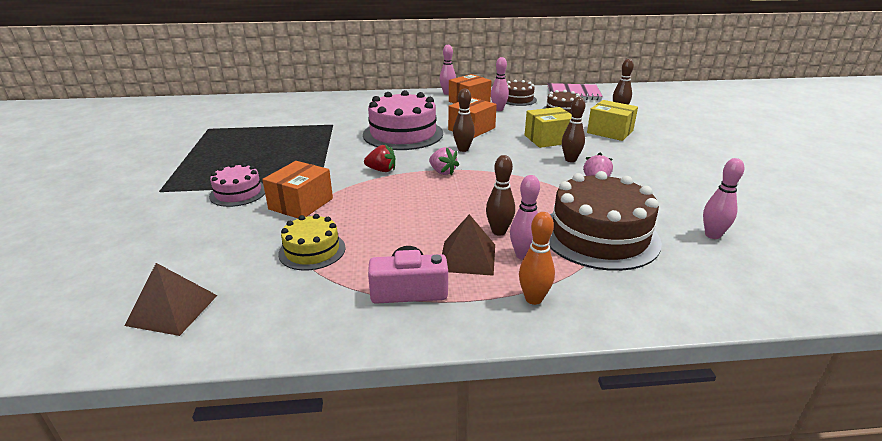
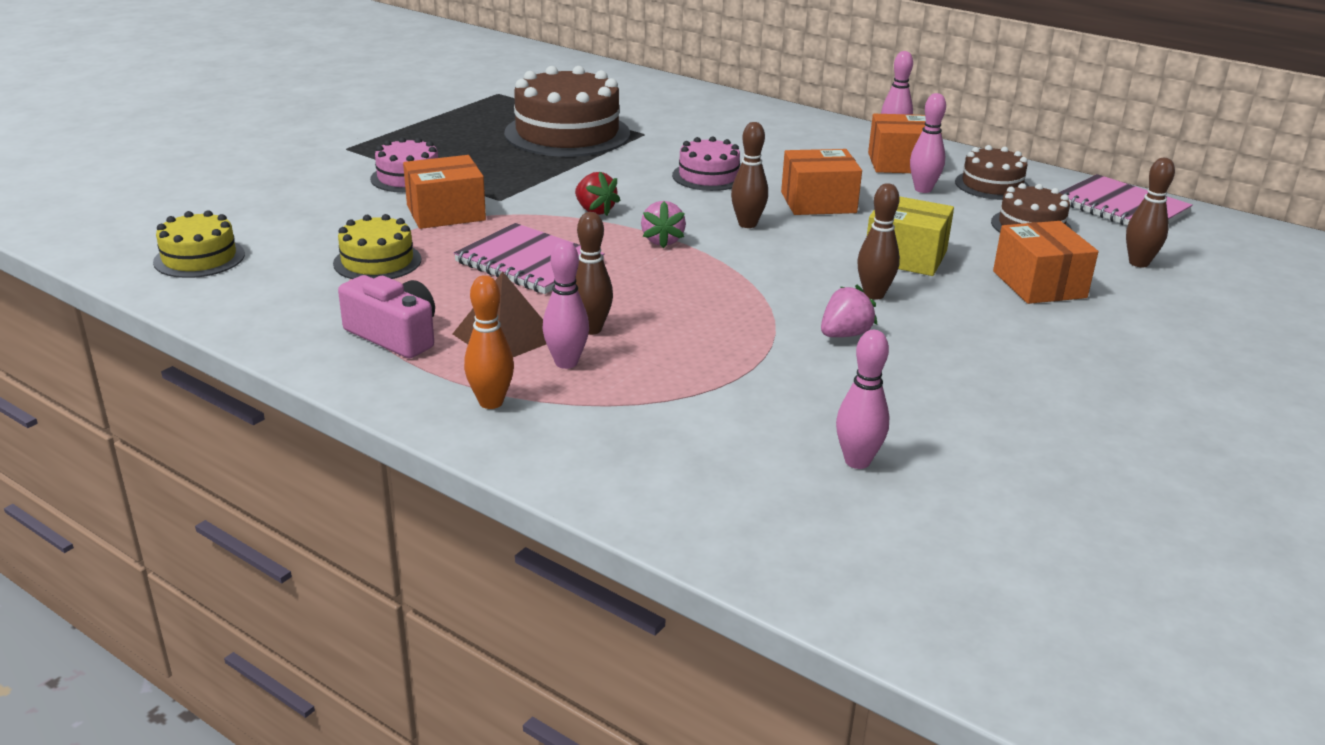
camera: 40 degrees right, 0 degrees up
brown pyramid [124,263,218,336] -> yellow cake [153,210,245,278]
pink cake [363,90,443,150] -> pink cake [672,136,740,191], size x0.54
brown cake [549,171,662,271] -> brown cake moved to [504,66,630,157]
yellow box [587,100,638,141] -> orange box [993,221,1098,304]
none -> pink notebook [454,223,605,294]

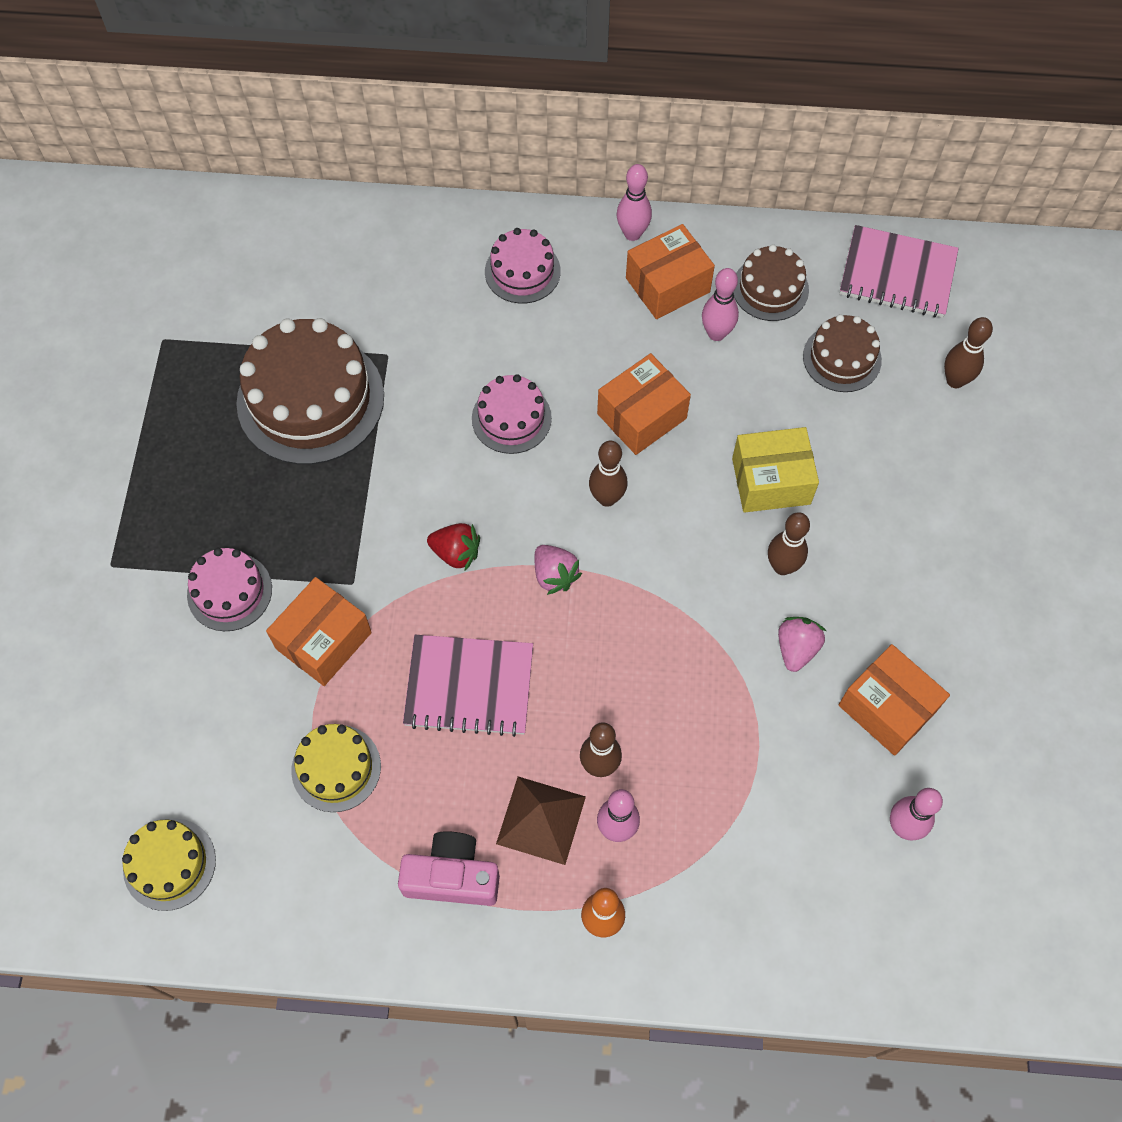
camera: 30 degrees left, 35 degrees up
orange box [993,221,1098,304] -> orange box moved to [839,644,950,756]
none -> pink cake [485,228,561,304]

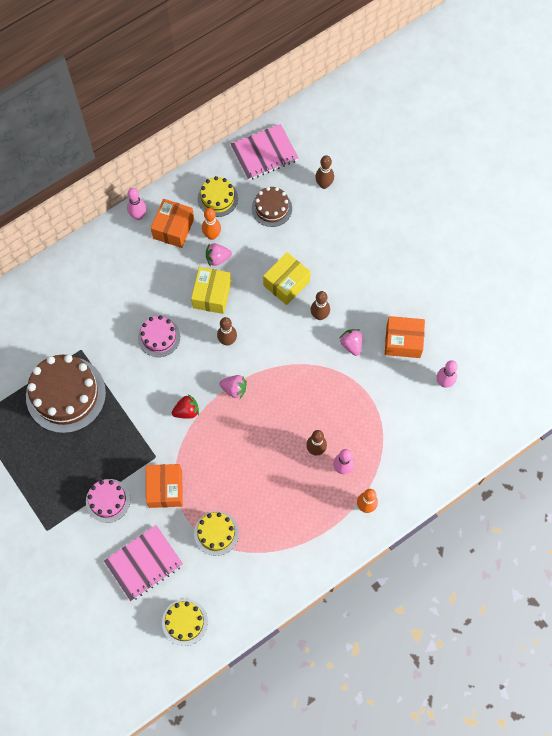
camera: 40 degrees left, 5 degrees up
pink camera [398,831,500,906] -> none
pink notebook [403,635,533,737] -> pink notebook moved to [104,525,183,601]
pink cake [485,228,561,304] -> none
brown pyramid [496,777,586,865] -> none
orange box [597,353,691,455] -> yellow box [191,267,231,314]
pink bowling pin [702,268,739,341] -> orange bowling pin [202,208,221,240]
brown cake [733,244,809,321] -> yellow cake [198,176,238,217]
none -> pink strawberry [206,243,232,267]

